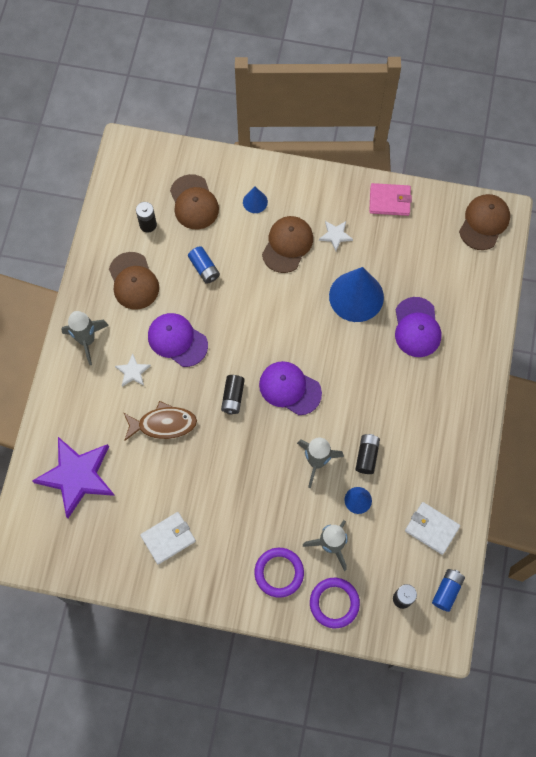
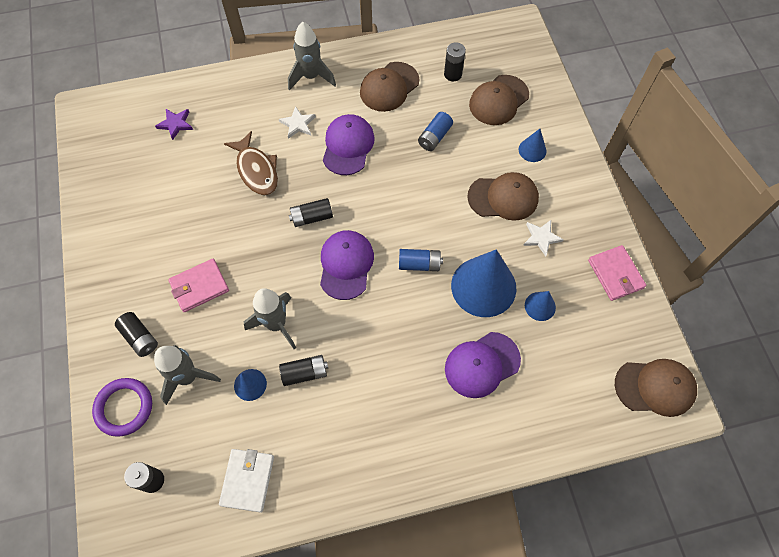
camera: 65 degrees right, 5 degrees down
purple star [32,437,115,518] -> purple star [155,109,193,140], size x0.44
white wallet [140,512,196,564] -> none
purple ring [254,548,304,598] -> black battery [115,312,158,357]
blue battery [432,569,465,612] -> blue battery moved to [399,249,443,271]
none -> pink wallet [168,259,229,312]
none -> blue cone [525,291,556,321]

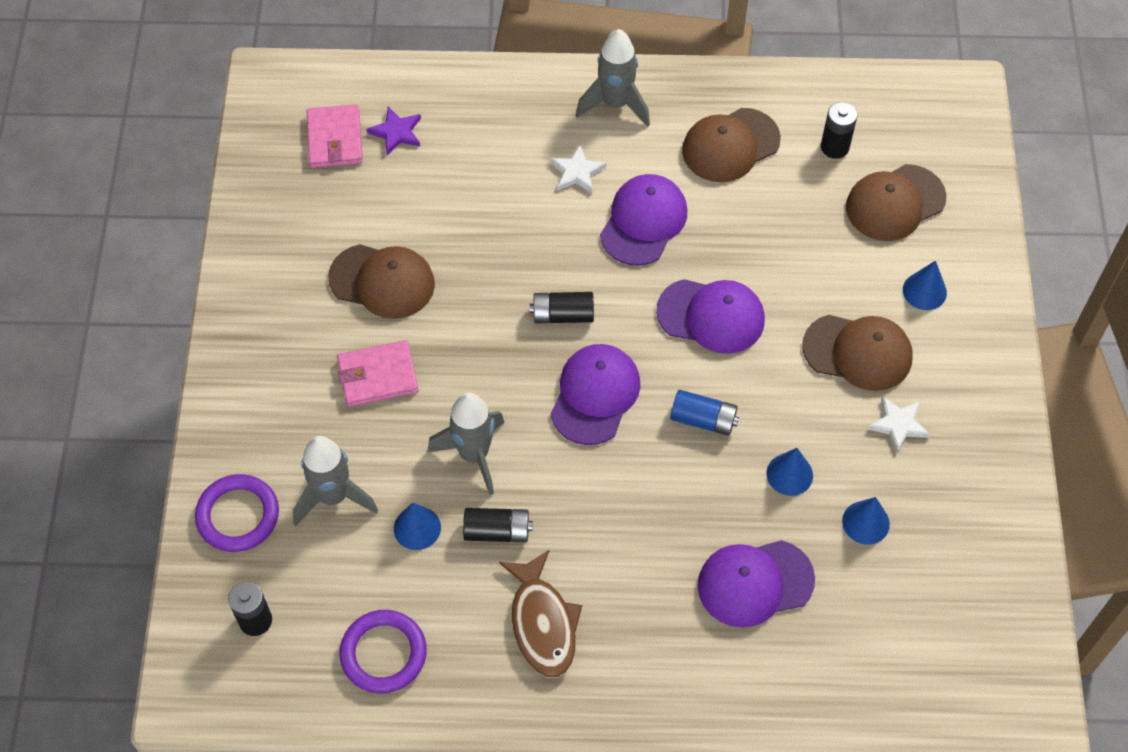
camera: 15 degrees right, 5 degrees down
black battery [115,312,158,357] -> none
white wallet [219,449,274,513] -> purple ring [339,610,427,694]
brown fish [224,131,278,195] -> brown fish moved to [499,550,582,677]
blue battery [418,112,453,151] -> none
blue cone [451,249,517,317] -> blue cone [767,448,813,496], size x0.47
pink wallet [588,245,646,301] -> pink wallet moved to [307,104,363,168]
brown cap [615,359,697,417] -> brown cap moved to [328,244,435,319]
none -> purple cap [656,279,765,354]

